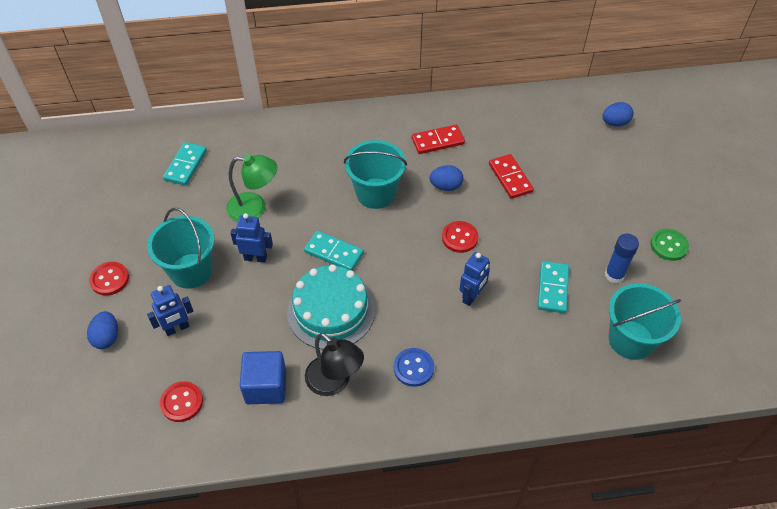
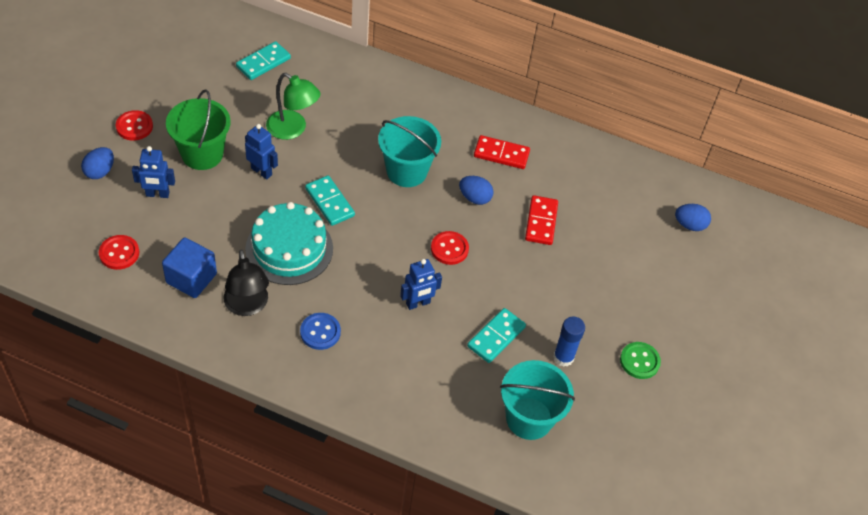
camera: 25 degrees right, 0 degrees up
turquoise bucket [147,208,215,289] -> green bucket [166,89,231,170]

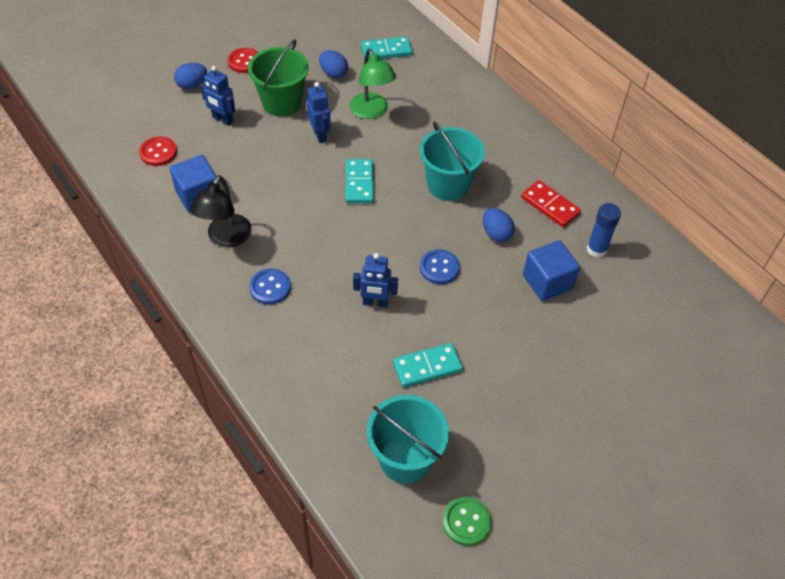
camera: 35 degrees right, 0 degrees up
turquoise cake [245,202,333,285] -> none
red button [431,231,469,265] -> blue button [420,249,460,284]
red domino [525,195,558,245] -> blue cube [523,240,580,301]
blue glue stick [553,317,585,367] -> blue glue stick moved to [587,203,621,258]
green button [620,342,661,379] -> green button moved to [442,497,491,546]
blue egg [675,204,711,231] -> blue egg moved to [319,50,348,78]

